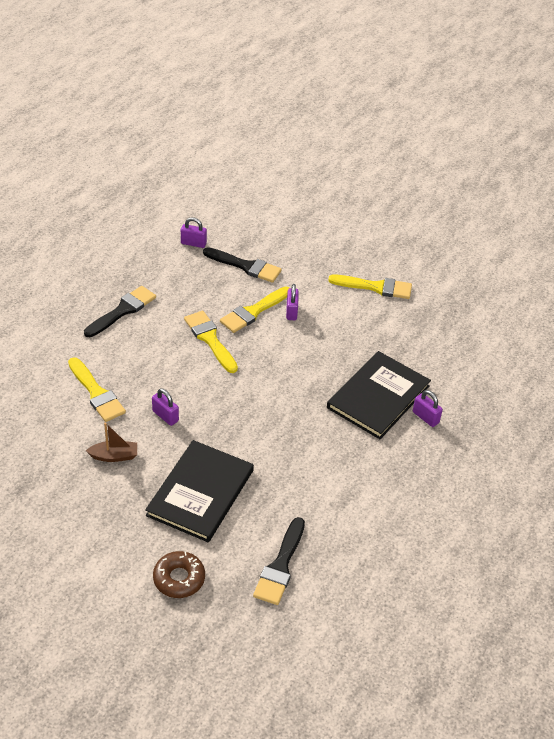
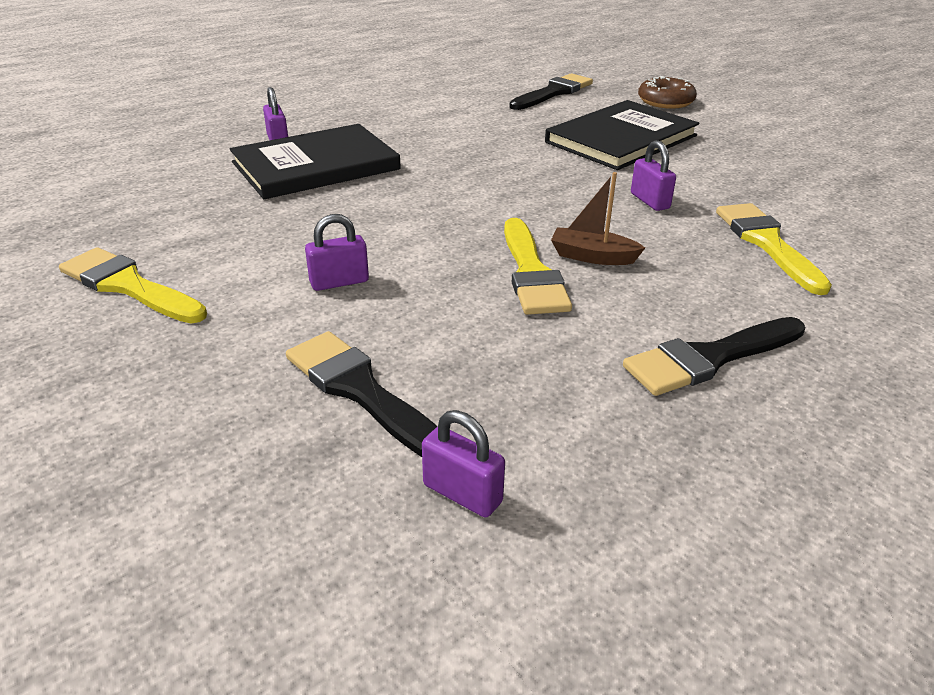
camera: 155 degrees left, 10 degrees down
brown boat [86,422,137,462] -> brown boat moved to [551,172,645,265]
yellow brush [220,287,289,333] -> none
purple padlock [286,284,299,320] -> purple padlock turned 45 degrees clockwise [305,214,369,291]

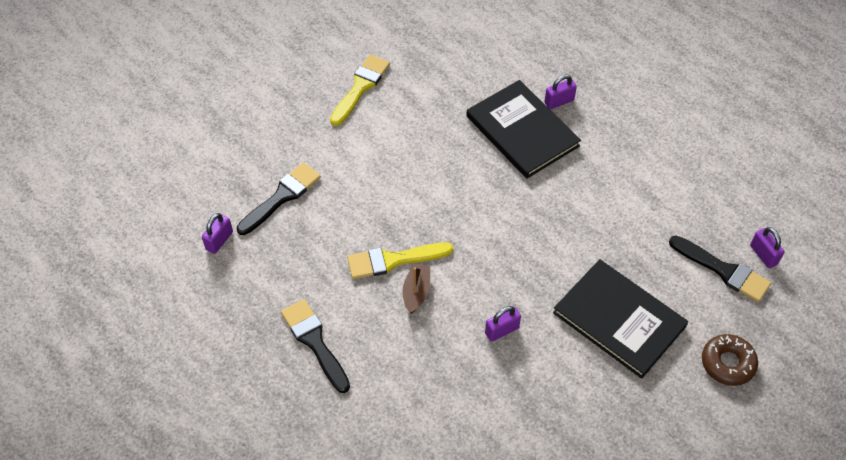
camera: 85 degrees right, 20 degrees up
purple padlock [305,214,369,291] -> purple padlock moved to [750,227,784,268]
yellow brush [716,203,832,295] -> none

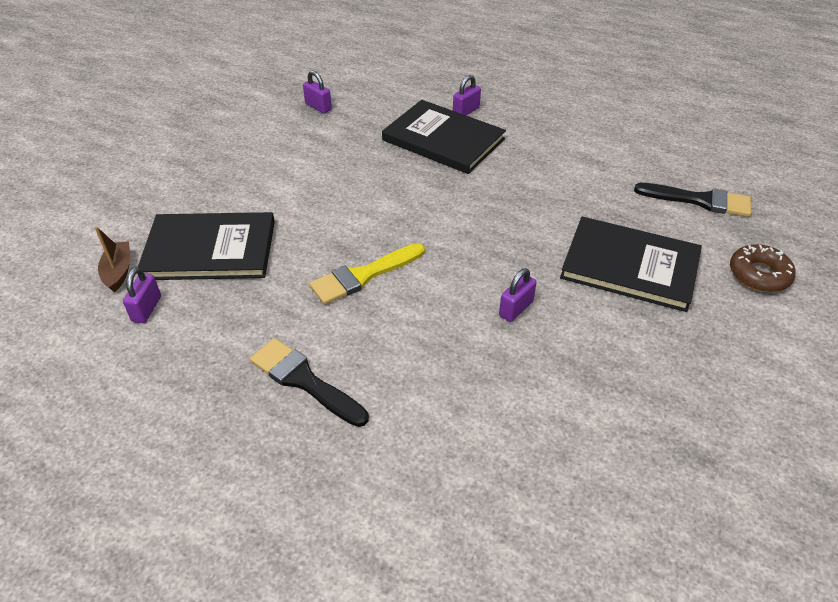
camera: 20 degrees left, 10 degrees down
black brush [237,162,321,235] -> black book [138,212,275,280]
yellow brush [330,54,390,126] -> none
brown boat [402,263,430,314] -> brown boat moved to [95,226,130,292]
purple padlock [750,227,784,268] -> purple padlock moved to [303,70,332,114]

